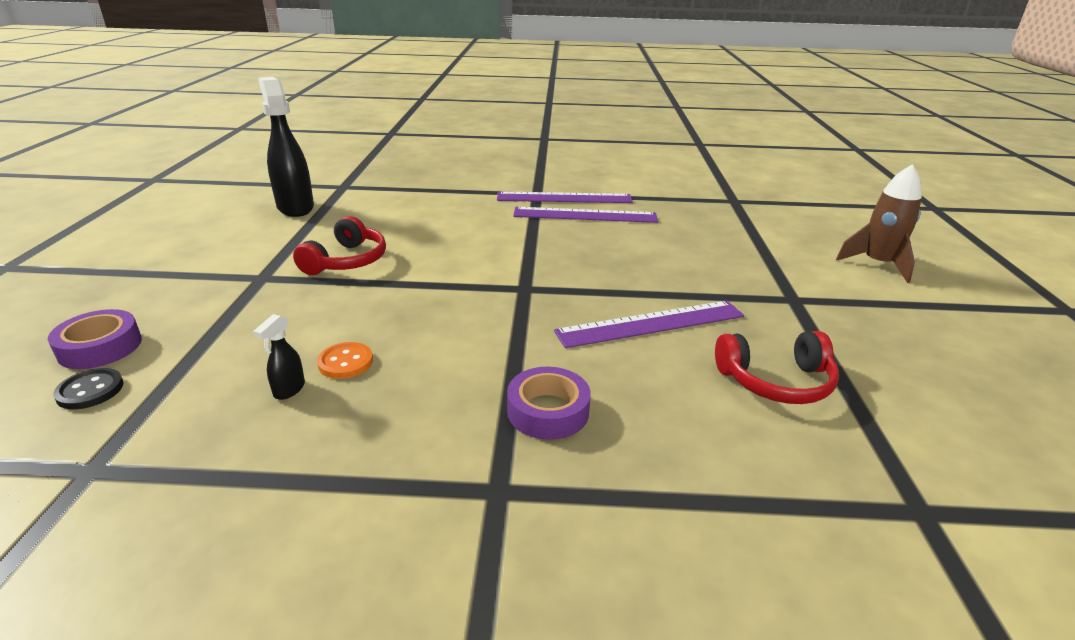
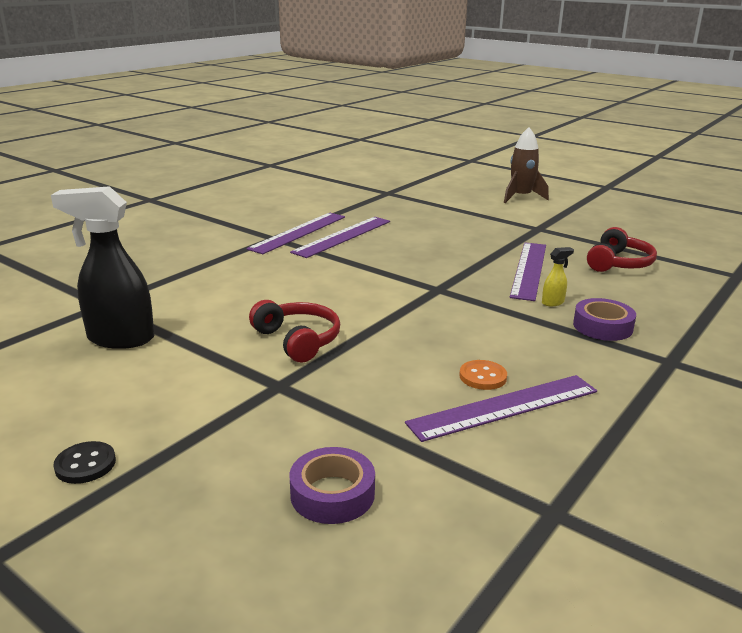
camera: 55 degrees left, 5 degrees down
black button [53,368,123,409] -> black button moved to [53,441,116,484]
black spray bottle [253,314,305,400] -> purple ruler [405,375,597,442]
none -> yellow spray bottle [542,247,574,306]

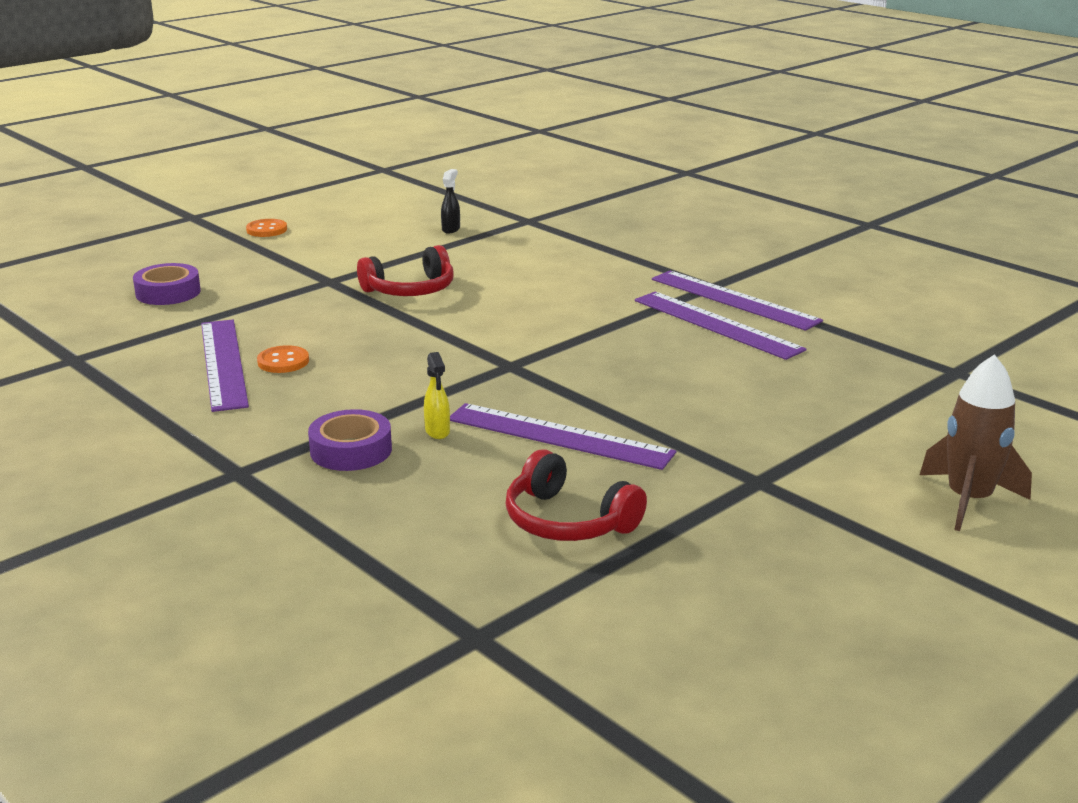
camera: 100 degrees right, 0 degrees up
black spray bottle [51,186,154,349] -> black spray bottle [441,169,460,233], size x0.42
black button [53,441,116,484] -> orange button [246,219,287,237]

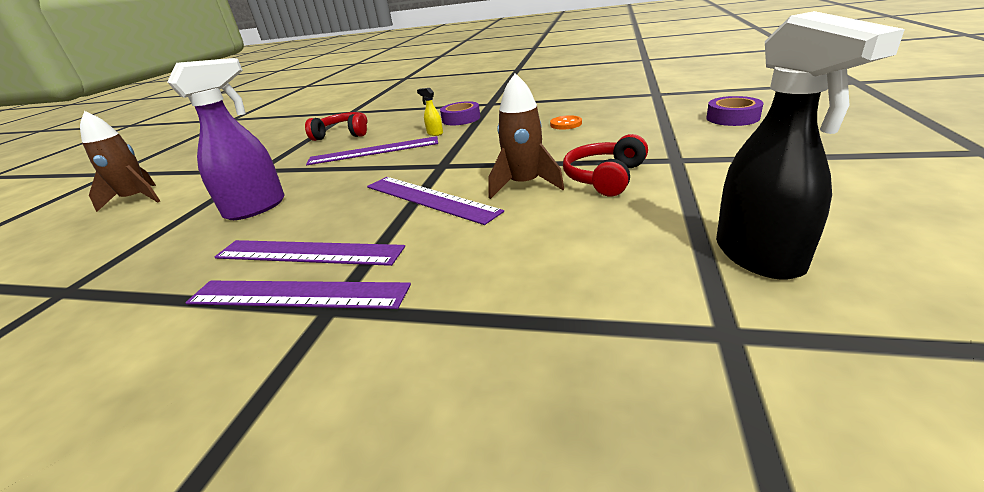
camera: 150 degrees right, 5 degrees up
purple ruler [201,320,249,412] -> purple ruler moved to [367,177,504,225]
orange button [246,219,287,237] -> none
black spray bottle [441,169,460,233] -> black spray bottle [716,11,905,280], size x2.38
none -> purple spray bottle [167,58,285,220]
none -> brown rocket [488,73,564,199]

